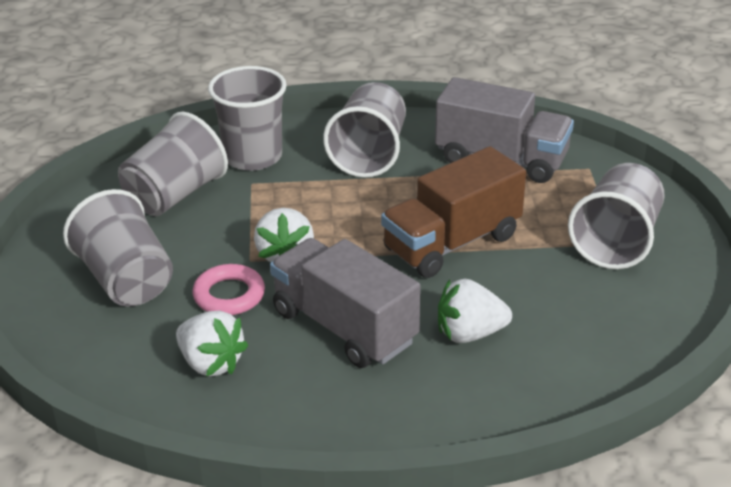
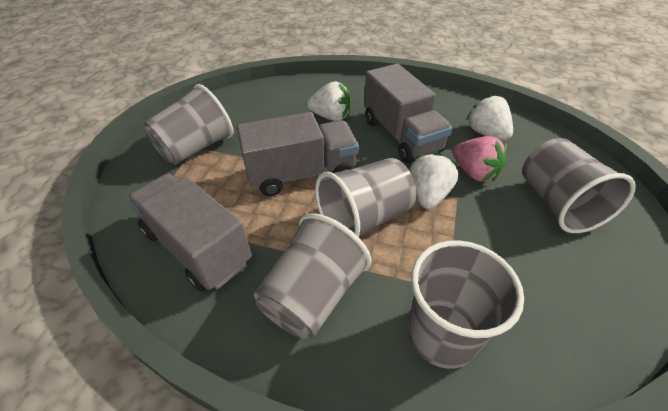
camera: 160 degrees left, 10 degrees up
grey cup [118,112,228,216] -> grey cup moved to [315,158,416,237]
pink ring [193,264,265,315] -> pink strawberry [453,136,507,181]
brown truck [381,146,526,278] -> grey truck [237,112,359,196]

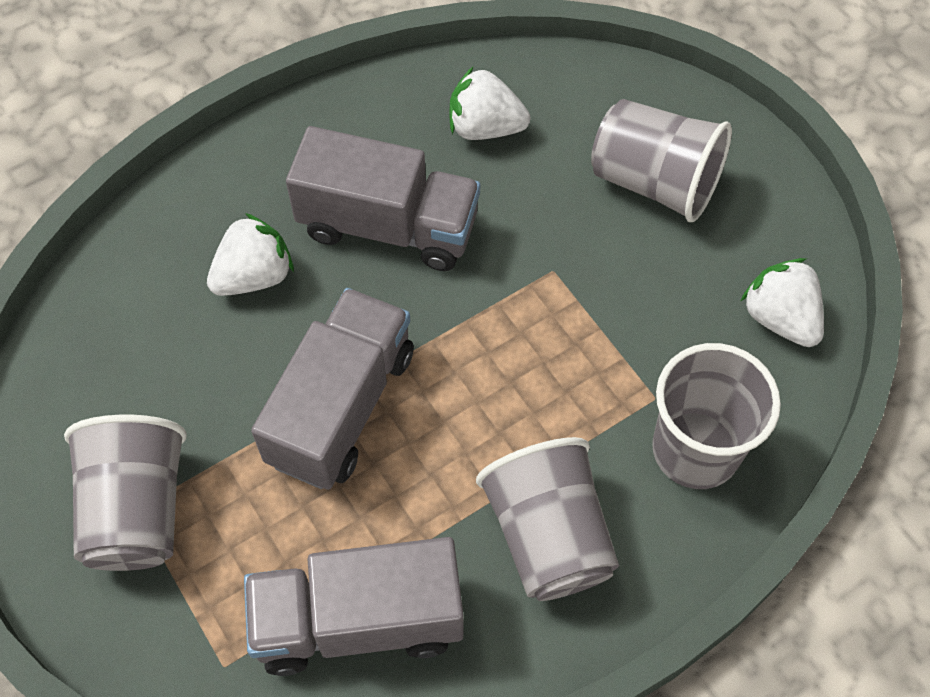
camera: 50 degrees left, 15 degrees up
grey cup [315,158,416,237] -> none
white strawberry [410,152,459,209] -> white strawberry moved to [740,258,824,347]
pink strawberry [453,136,507,181] -> none

